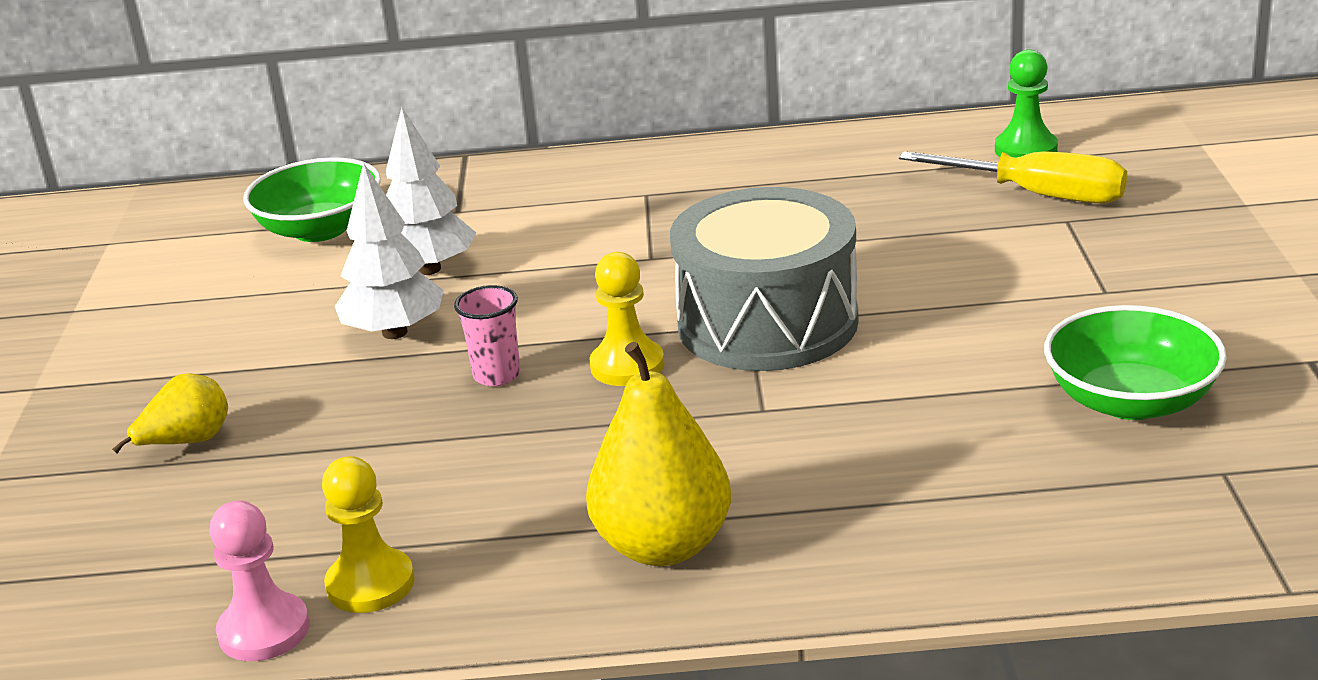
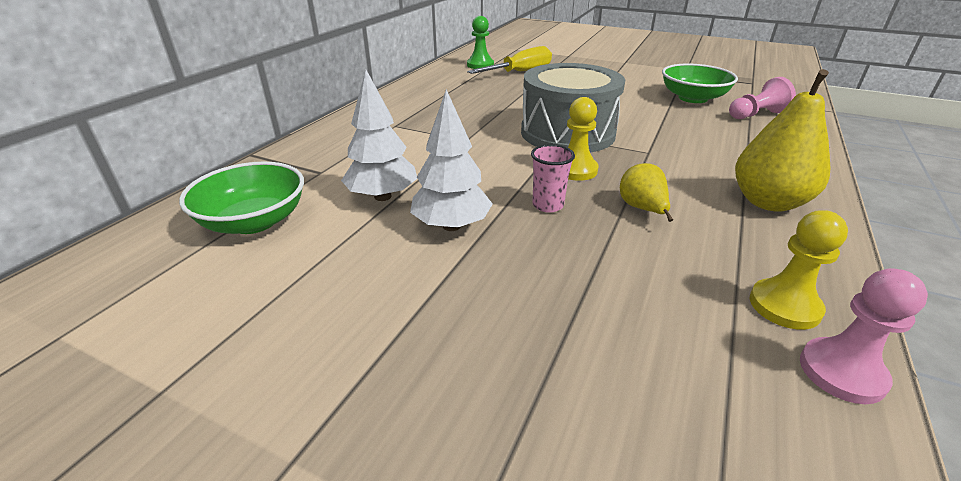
camera: 65 degrees left, 5 degrees up
yellow pear [112,373,228,454] -> yellow pear moved to [620,163,673,222]
none -> pink pawn [729,77,796,119]

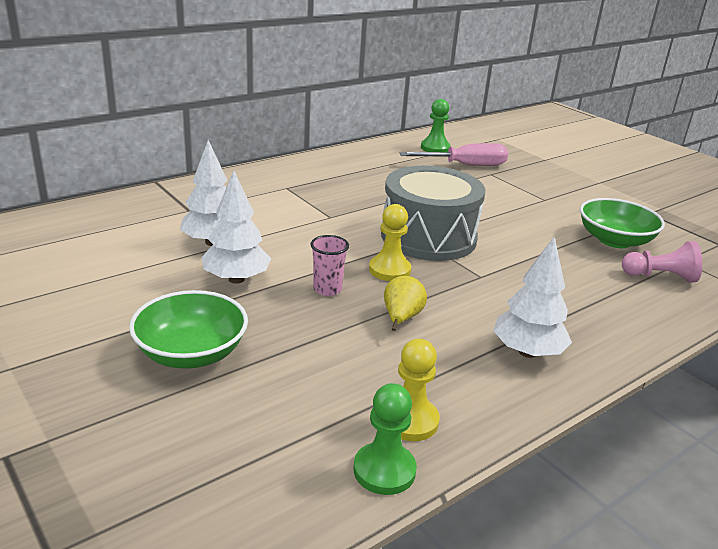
camera: 25 degrees right, 5 degrees down
green bowl [179,162,304,234] -> green bowl moved to [129,290,248,369]
yellow screwdriver [467,46,552,74] -> pink screwdriver [400,143,508,166]
yellow pear [735,69,830,212] -> white tree [493,236,572,358]
pink pawn [800,268,928,404] -> green pawn [353,383,417,495]

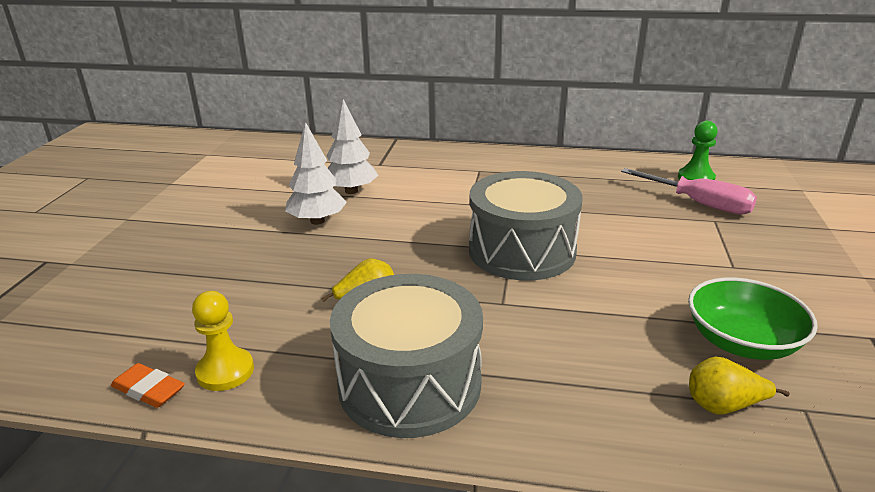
camera: 50 degrees right, 0 degrees up
green bowl [129,290,248,369] -> none
pink cup [311,235,349,296] -> none
green pawn [353,383,417,495] -> orange eraser [111,363,185,408]
yellow pawn [369,204,411,281] -> none
white tree [493,236,572,358] -> grey drum [330,274,483,438]
pink pawn [622,241,702,282] -> yellow pear [689,357,790,415]

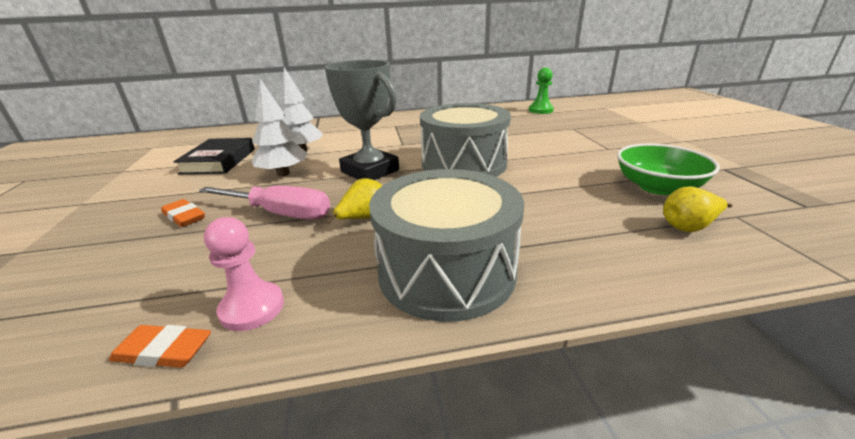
camera: 20 degrees left, 0 degrees up
yellow pawn [192,291,254,391] -> pink pawn [204,217,284,331]
pink screwdriver [621,168,757,215] -> pink screwdriver moved to [199,186,330,219]
none -> orange eraser [161,199,205,227]
none -> black book [173,138,255,174]
none -> grey trophy [325,60,399,180]

